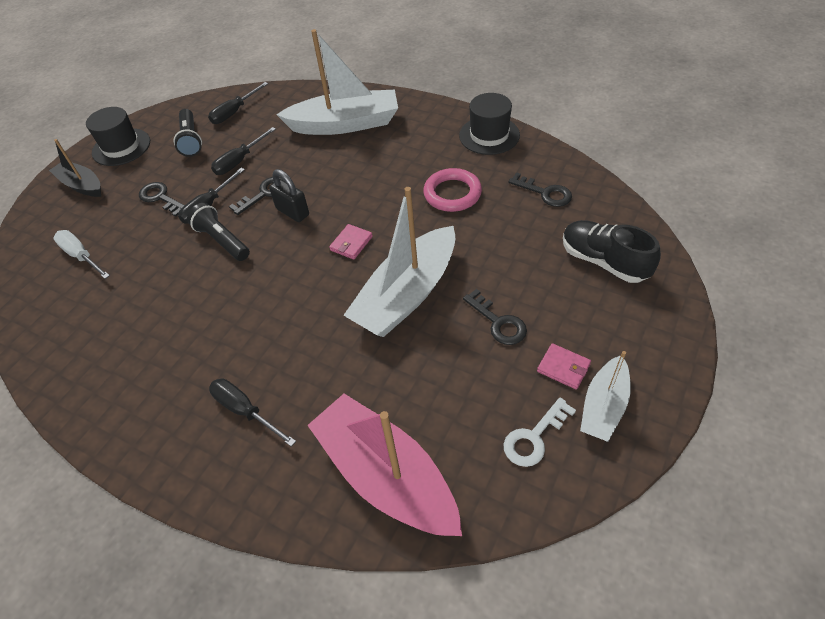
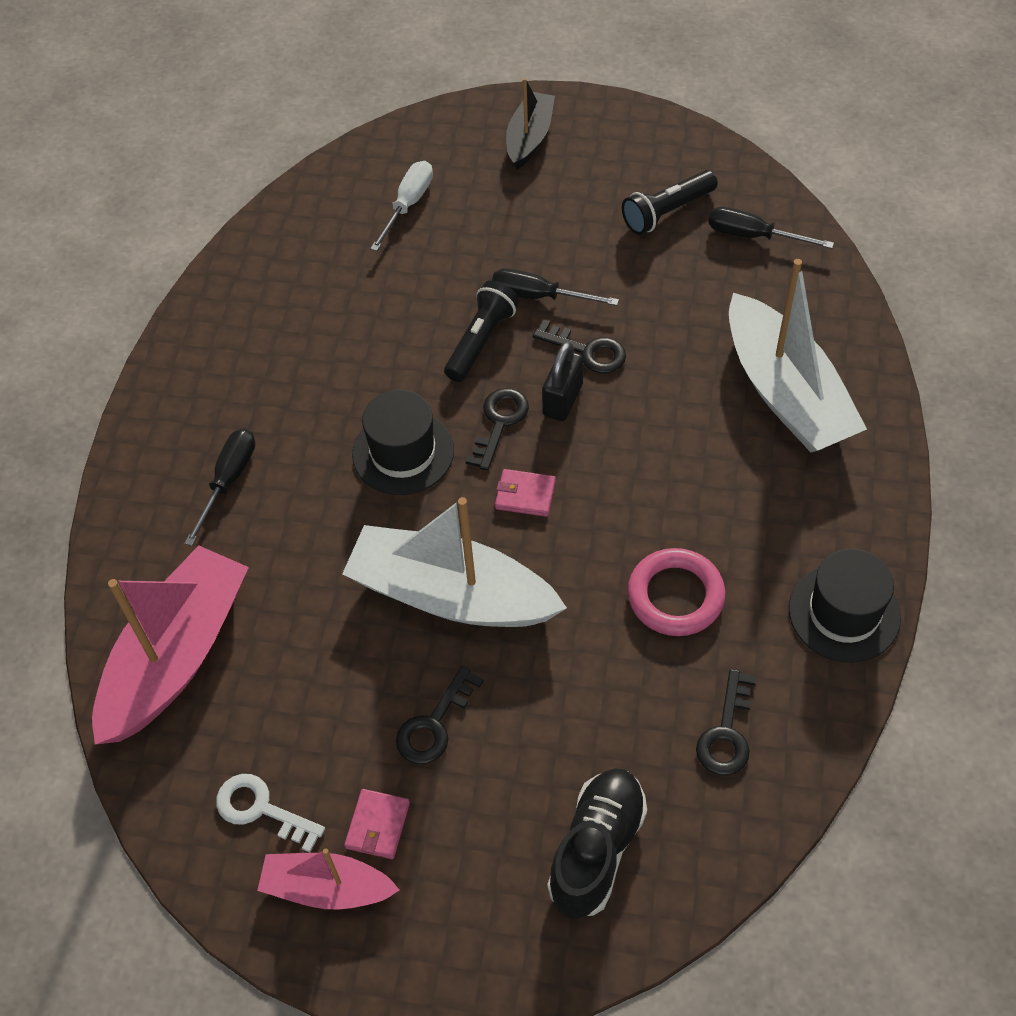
camera: 70 degrees right, 5 degrees up
black hat [86,107,150,166] -> black hat moved to [352,390,454,495]
black key [139,182,185,217] -> black key moved to [466,388,529,471]
black screwdriver [211,127,276,175] -> none
white boat [580,351,631,442] -> pink boat [257,849,399,909]

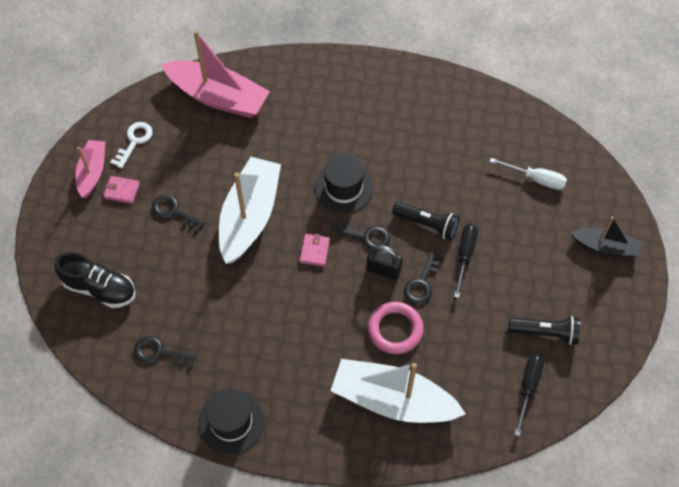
camera: 85 degrees right, 5 degrees up
black screwdriver [184,429,255,546] -> none
black flashlight [622,170,718,235] -> black flashlight turned 135 degrees clockwise [508,316,580,345]
pink ring [627,548,726,636] -> pink ring moved to [368,302,424,354]
white boat [729,259,867,452] -> white boat turned 45 degrees clockwise [330,359,466,423]

